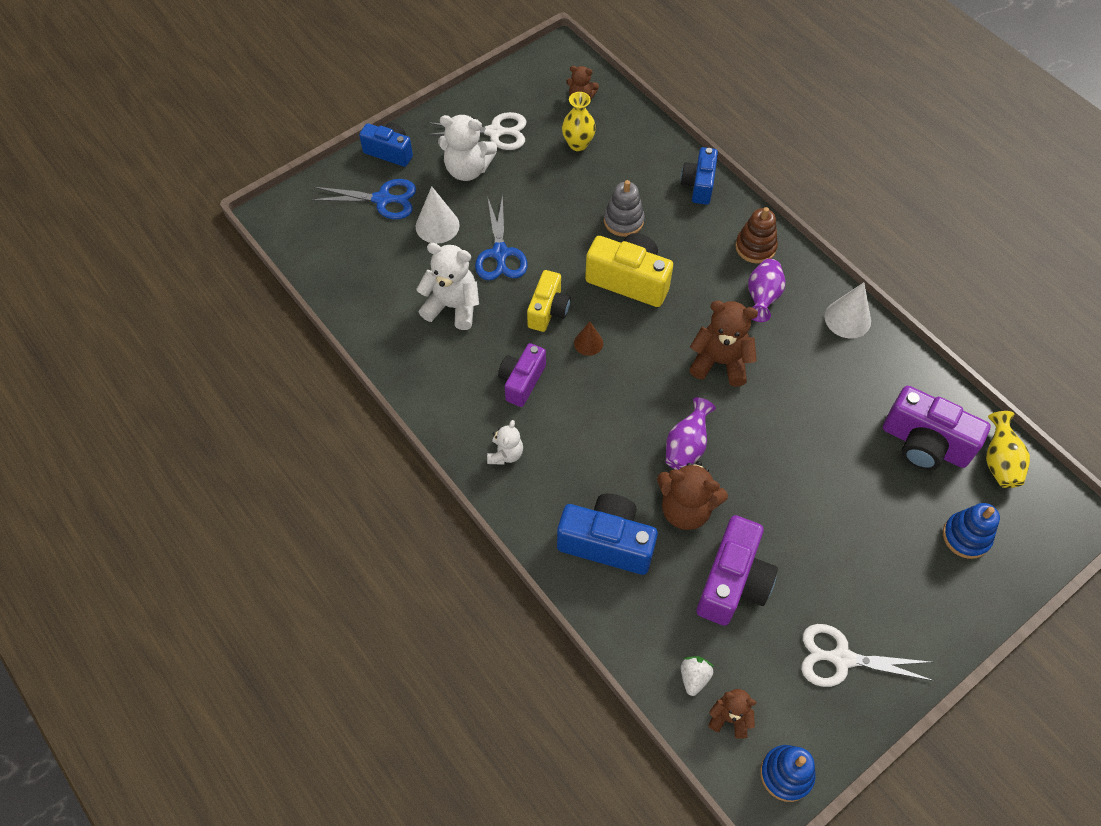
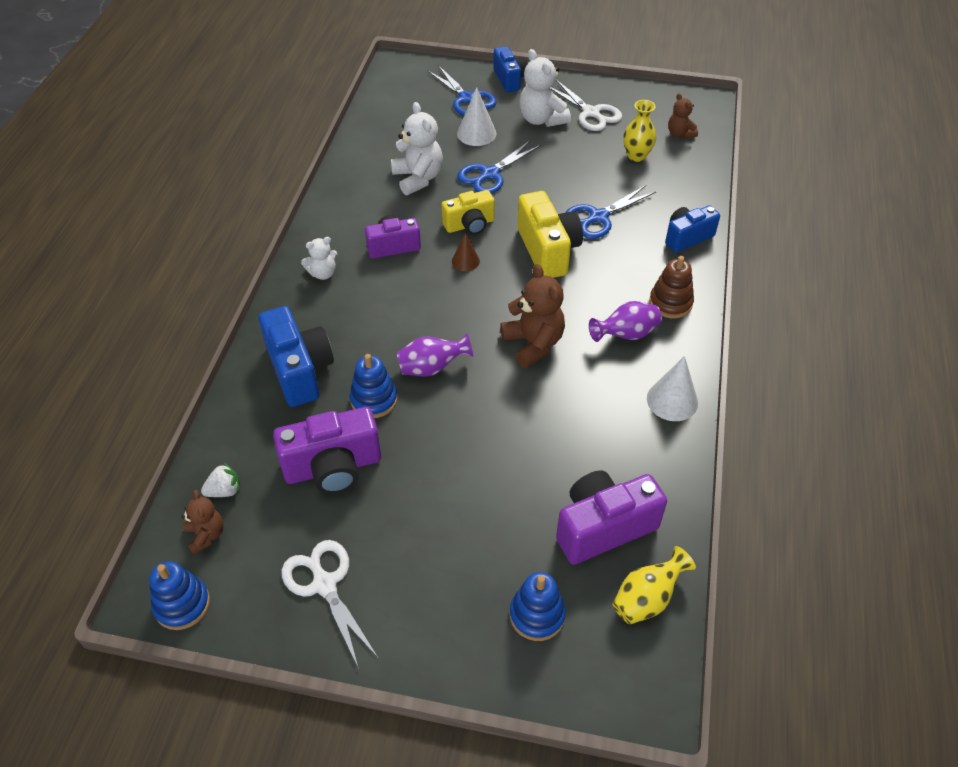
camera: 50 degrees right, 10 degrees down
grey stacking toy [604,180,645,237] -> blue scissors [565,185,657,239]
brown teddy bear [657,461,728,530] -> blue stacking toy [350,354,397,418]
purple camera [883,386,991,470] -> purple camera turned 75 degrees clockwise [556,470,667,565]

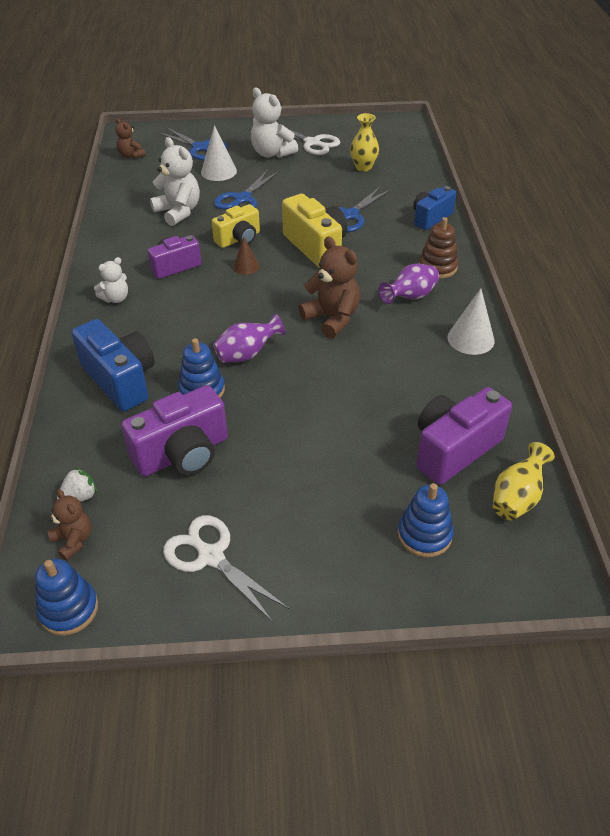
camera: 15 degrees left, 5 degrees down
blue camera [493,46,527,92] -> none
brown teddy bear [668,93,698,139] -> brown teddy bear moved to [115,118,145,159]

